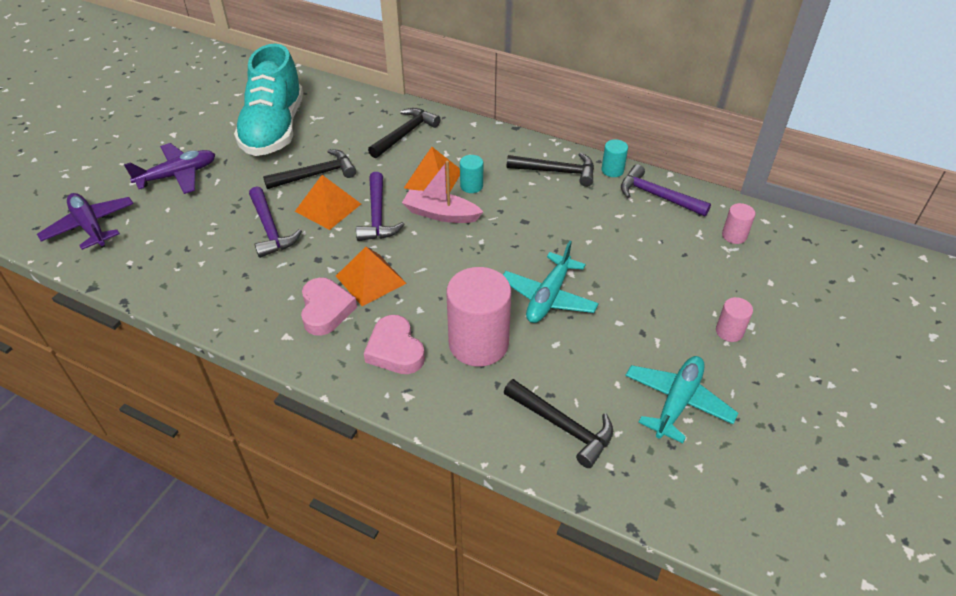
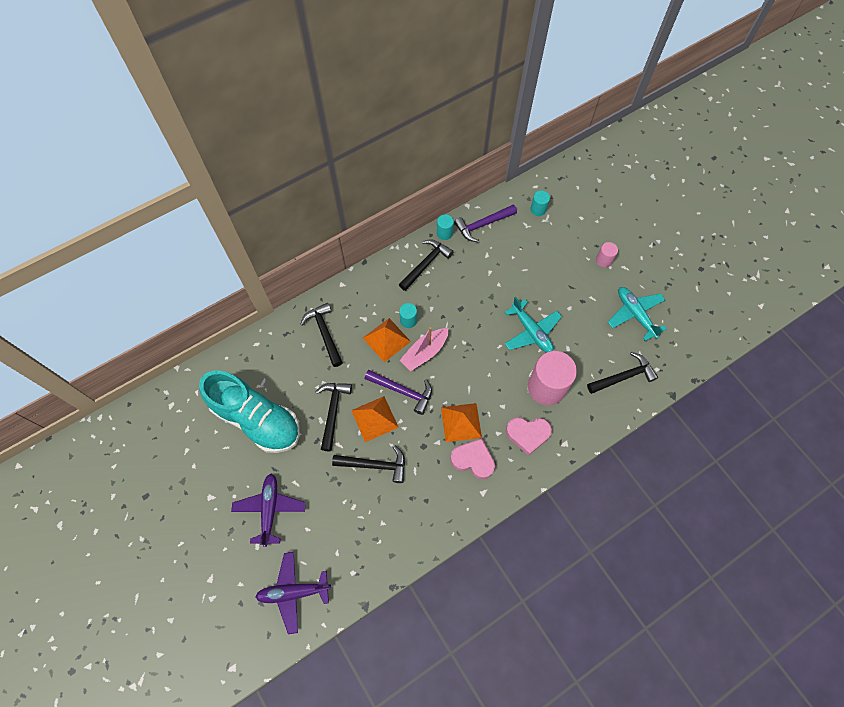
camera: 60 degrees left, 20 degrees up
purple hammer [249,186,302,258] -> black hammer [332,446,405,483]
pink cylinder [722,203,755,244] -> turquoise cylinder [530,191,550,216]

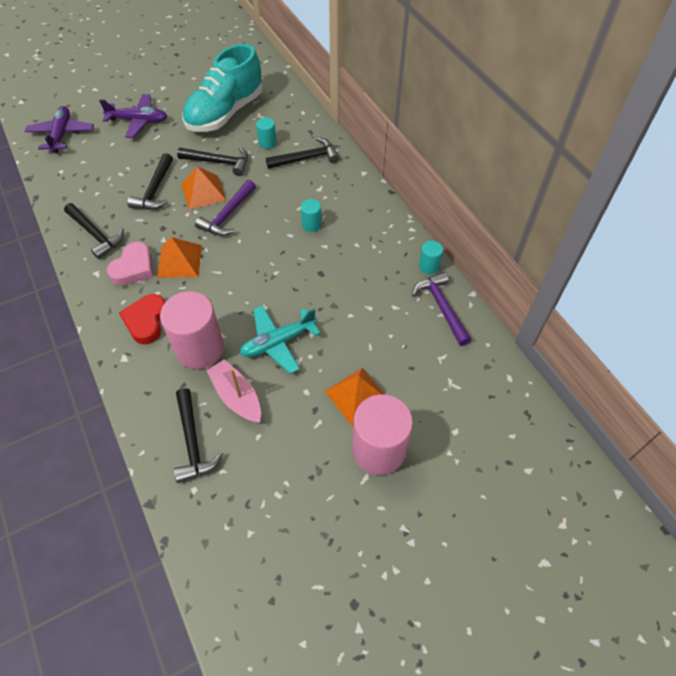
camera: 95 degrees right, 10 degrees down
orange pyramid [363,318,411,362] -> orange pyramid moved to [325,368,384,426]
black hammer [399,239,454,291] -> black hammer moved to [64,203,124,259]
pink boat [400,327,449,371] -> pink boat moved to [206,359,261,423]
pink heart [506,417,552,456] -> red heart [119,294,165,344]
turquoise cylinder [530,191,550,216] -> turquoise cylinder moved to [256,118,277,149]
pink cylinder [596,242,618,268] -> pink cylinder [352,394,413,475], size x2.15
turquoise plane [608,287,667,341] -> none

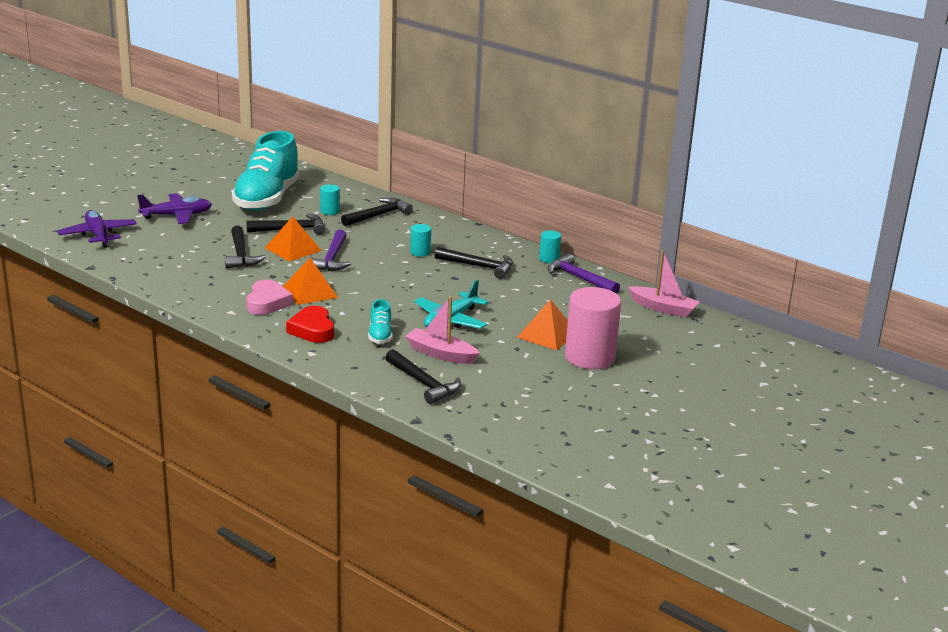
camera: 25 degrees left, 30 degrees down
black hammer [64,203,124,259] -> black hammer moved to [434,247,513,279]
pink cylinder [160,291,224,369] -> turquoise shoe [368,299,393,344]
none -> pink boat [628,250,700,318]

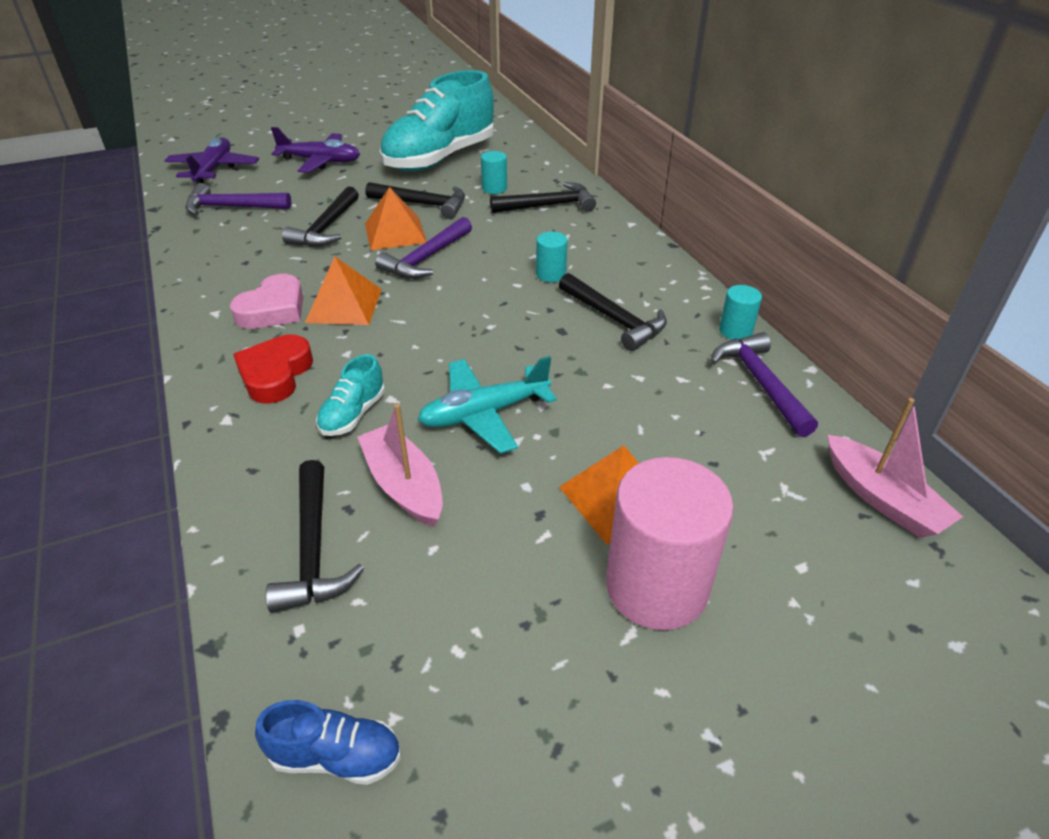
camera: 30 degrees right, 15 degrees up
none -> purple hammer [185,183,291,215]
none -> blue shoe [255,700,401,785]

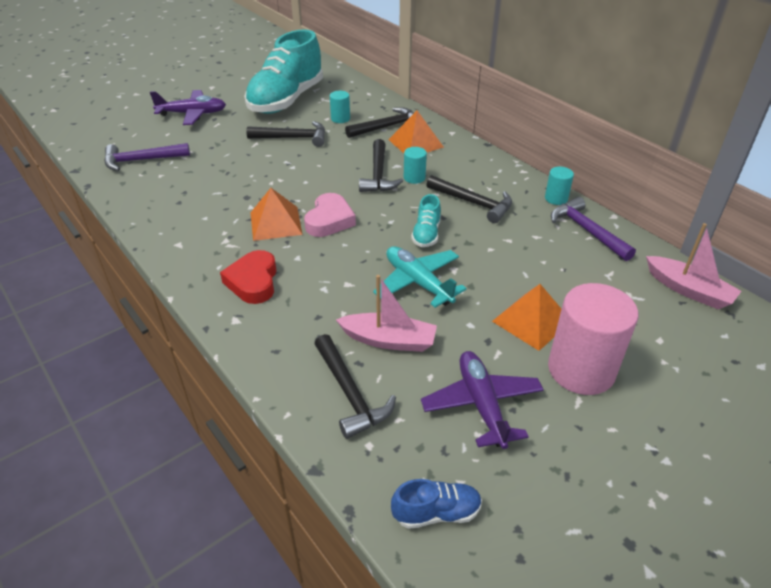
camera: 15 degrees left, 0 degrees up
purple plane [164,137,259,184] -> purple plane moved to [421,351,544,449]
pink heart [230,274,303,329] -> pink heart moved to [304,193,356,237]
black hammer [282,186,359,247] -> black hammer moved to [359,139,403,192]
turquoise shoe [316,354,385,436] -> turquoise shoe moved to [411,194,441,247]
pink boat [357,404,443,527] -> pink boat turned 150 degrees clockwise [336,275,437,352]
orange pyramid [365,187,427,250] -> orange pyramid moved to [388,111,444,153]
purple hammer [375,217,472,279] -> none
turquoise plane [418,356,557,454] -> turquoise plane turned 90 degrees clockwise [373,246,467,308]

